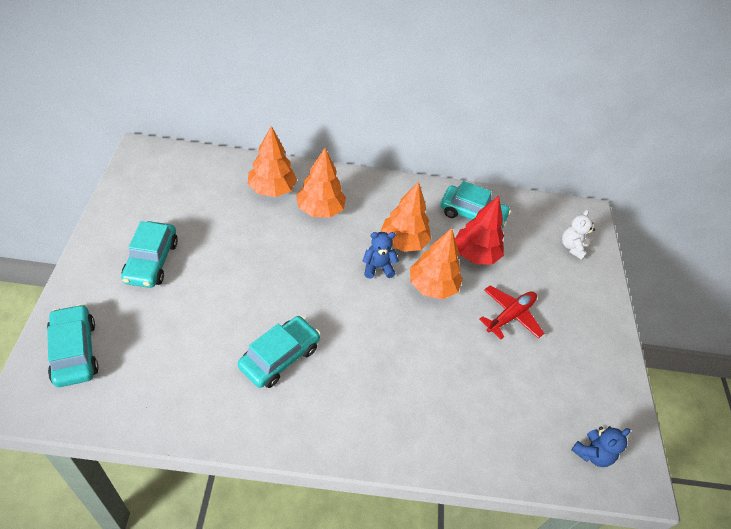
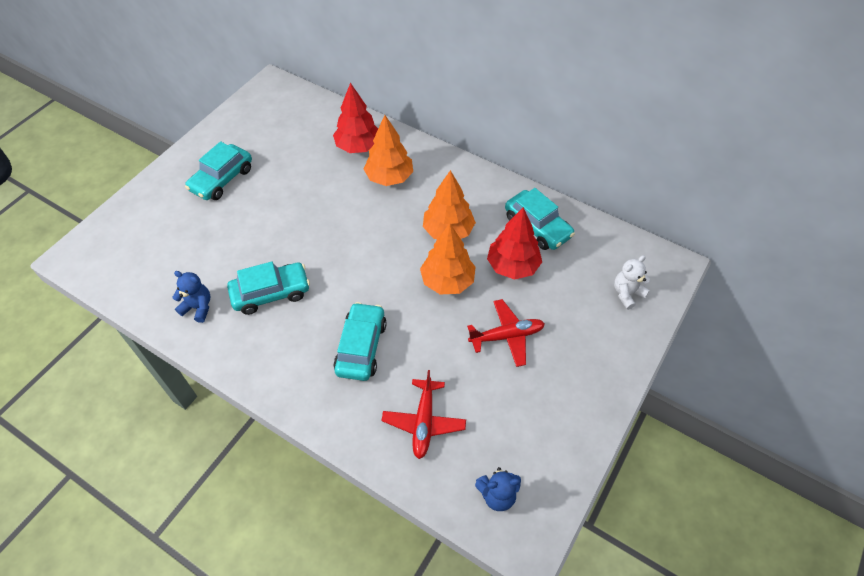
camera: 35 degrees right, 5 degrees up
turquoise car [47,304,99,387] -> turquoise car moved to [333,302,387,381]
orange tree [248,126,297,197] -> red tree [333,83,378,153]
blue teddy bear [362,232,399,279] -> blue teddy bear moved to [173,271,210,323]
none -> red plane [382,370,466,459]

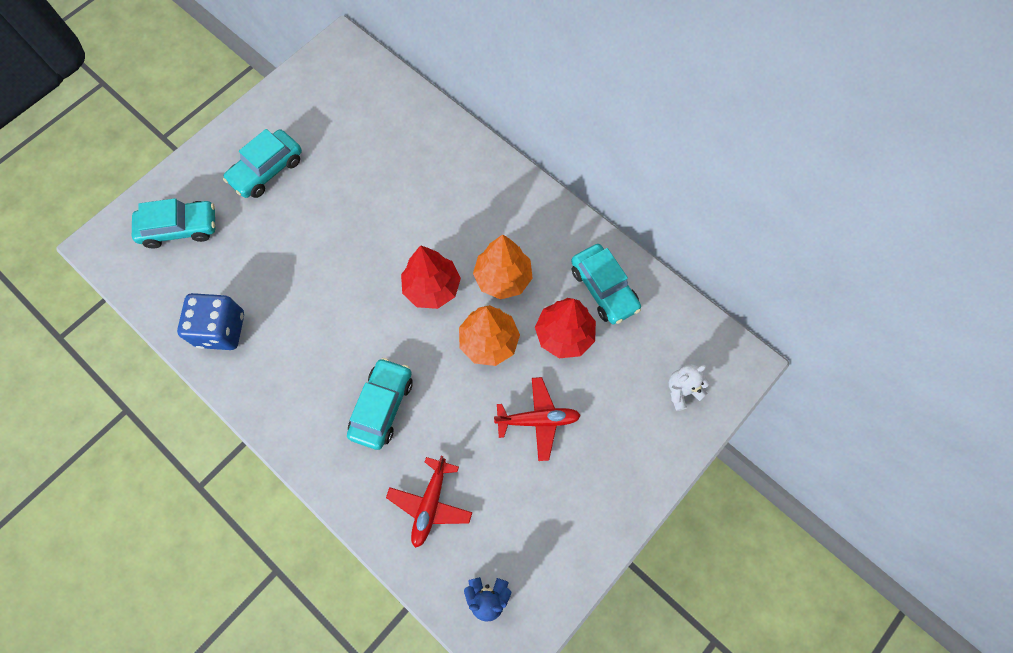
camera: 10 degrees right, 15 degrees up
blue teddy bear [173,271,210,323] -> blue dice [177,293,244,350]
turquoise car [227,261,310,315] -> turquoise car moved to [132,198,215,248]
red tree [333,83,378,153] -> red tree moved to [401,245,461,309]
orange tree [364,115,413,186] -> none

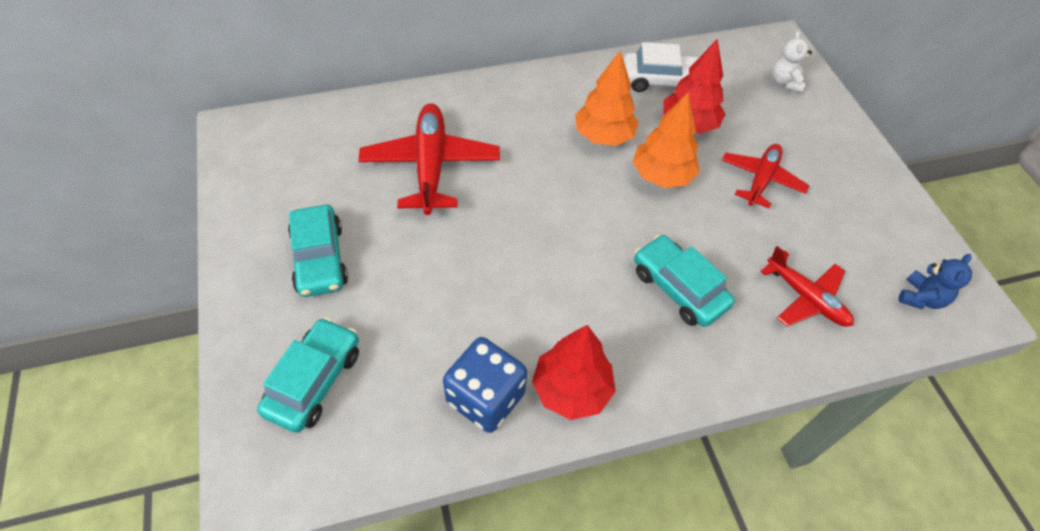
camera: 60 degrees left, 15 degrees down
red tree [401,245,461,309] -> red tree moved to [532,325,616,420]
turquoise car [571,244,641,324] -> white car [623,42,699,92]
none -> red plane [358,103,500,215]

